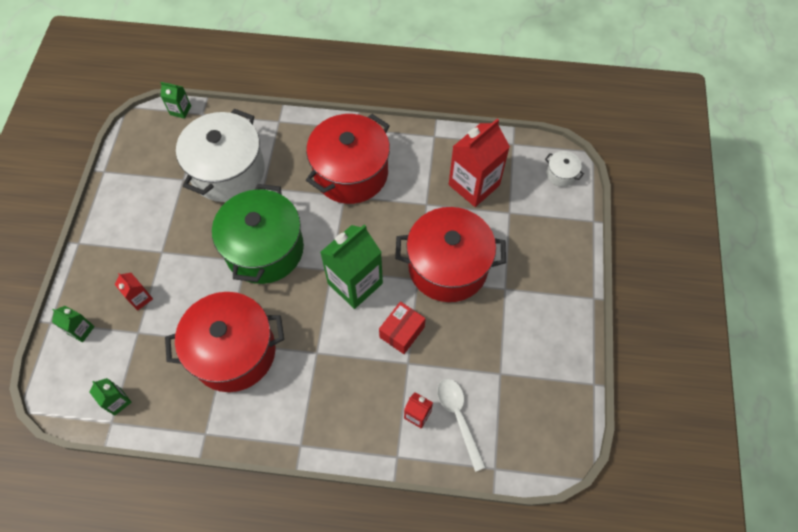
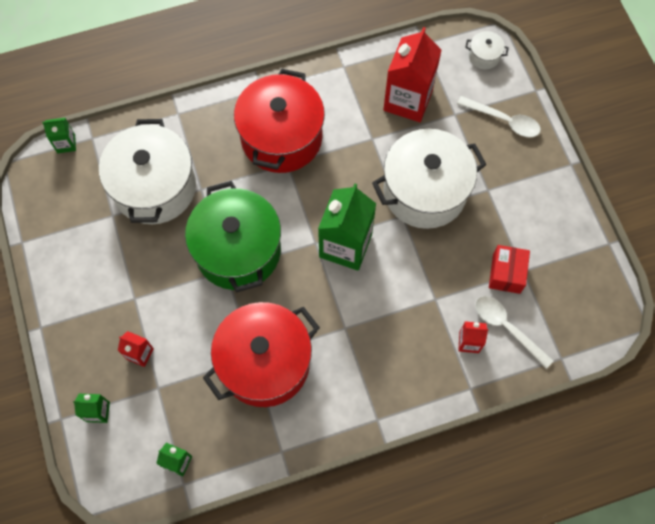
camera: 25 degrees left, 5 degrees up
red box [379,301,426,354] -> red box moved to [489,245,530,294]
red pot [395,207,506,302] -> white pot [372,129,487,229]
none -> white spoon [457,96,541,137]

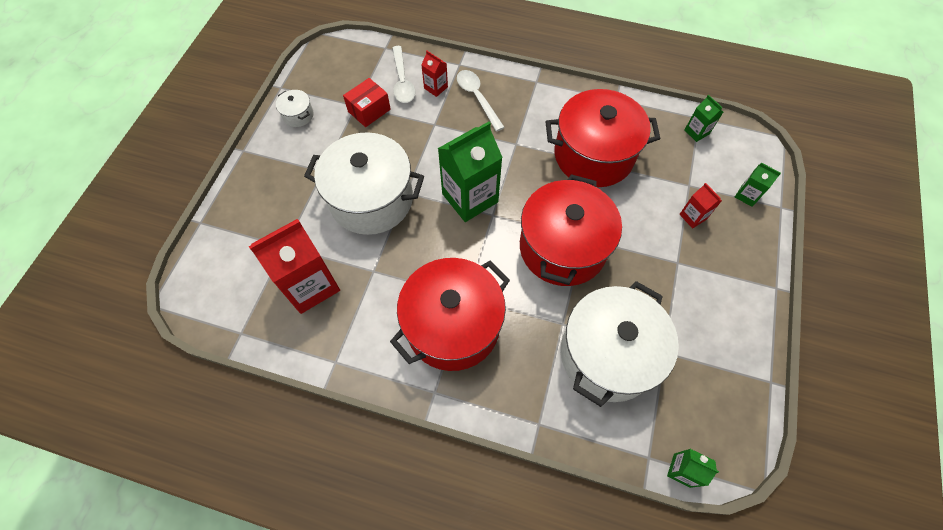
camera: 145 degrees left, 5 degrees down
green pot [185,181,281,292] -> red pot [520,174,622,286]
white spoon [457,96,541,137] -> white spoon moved to [457,70,505,131]
white pot [465,31,509,70] -> white pot moved to [276,90,314,127]

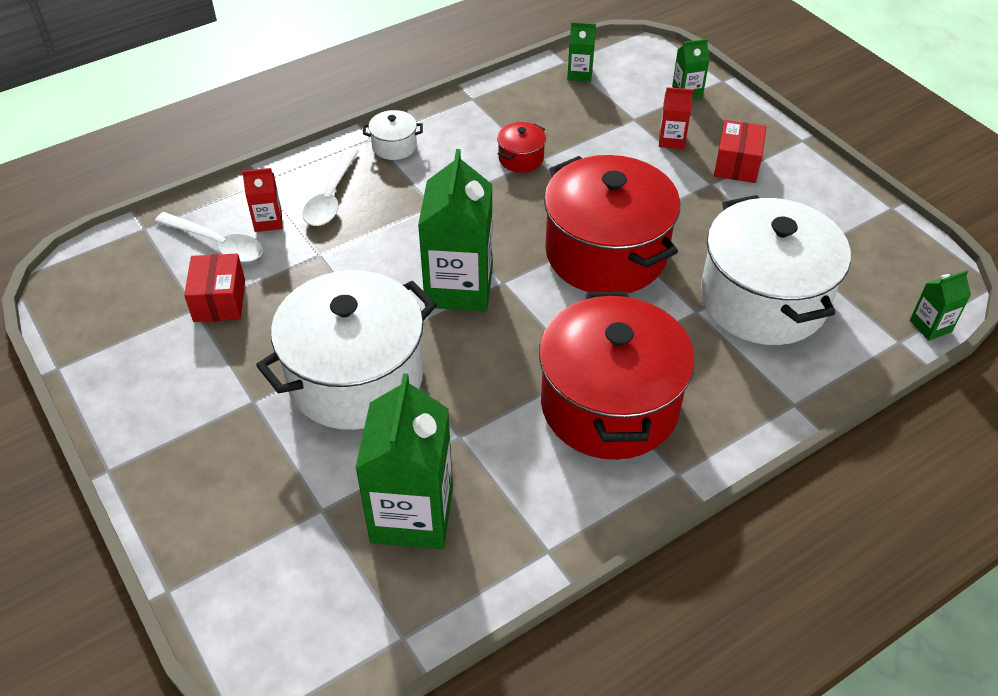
camera: 50 degrees left, 15 degrees down
red carton [249,219,340,314] -> green carton [355,373,453,549]
white pot [276,90,314,127] -> white pot moved to [363,110,423,160]
white spoon [457,70,505,131] -> white spoon turned 90 degrees counterclockwise [303,147,359,226]
red pot [546,89,661,187] -> red pot [497,122,546,173], size x0.41
none -> red box [714,120,766,183]

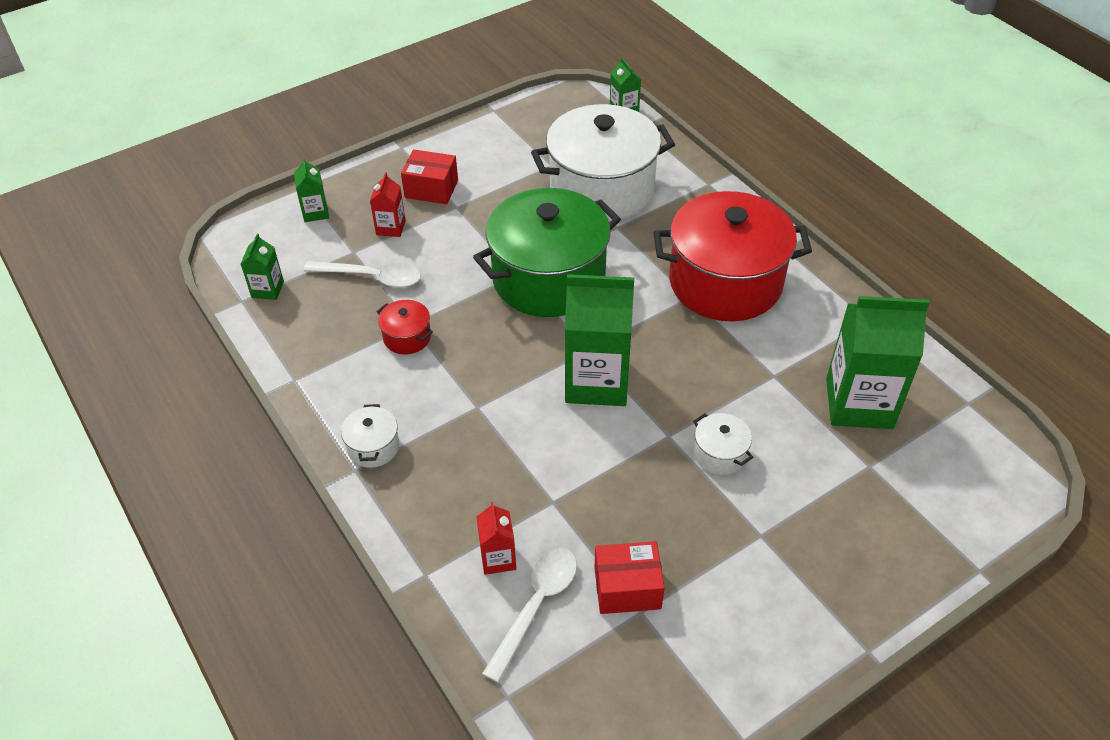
camera: 90 degrees left, 0 degrees up
white pot [256,270,437,430] -> white pot [693,413,753,475], size x0.41
white spoon [303,147,359,226] -> white spoon moved to [303,261,421,288]
red pot [544,155,680,293] -> green pot [473,188,621,317]

